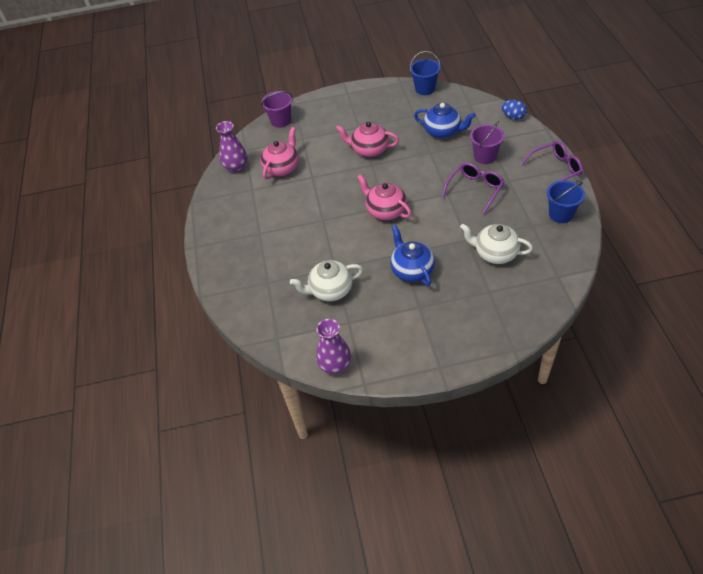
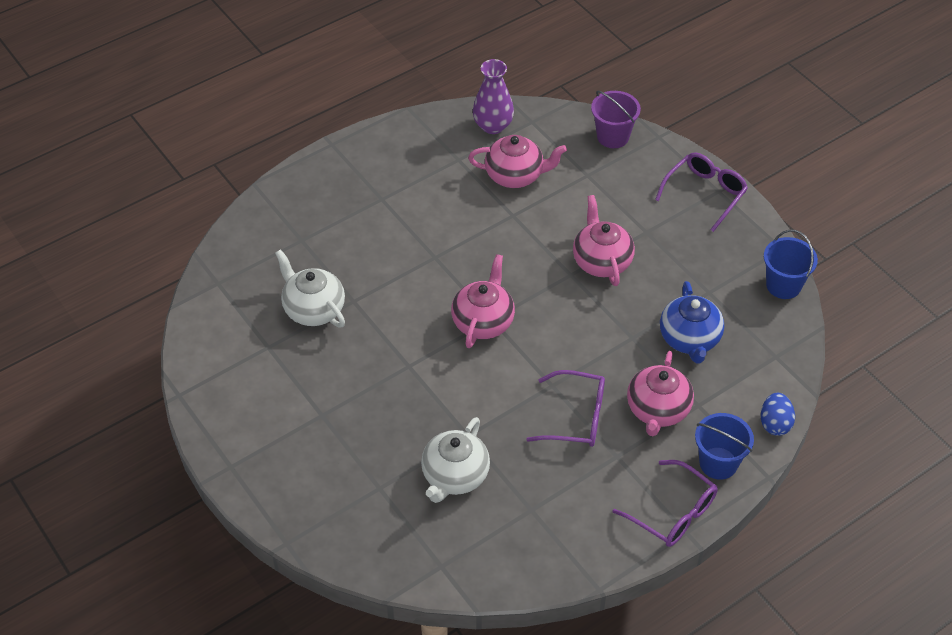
camera: 60 degrees right, 0 degrees up
purple vase [316,319,351,374] -> none
blue teapot [390,225,435,286] -> none
white teapot [460,224,533,264] -> white teapot turned 150 degrees counterclockwise [421,417,490,503]
purple bucket [470,121,504,164] -> pink teapot [627,351,694,436]
blue bucket [547,181,585,223] -> blue bucket moved to [695,413,754,480]
none -> purple glasses [655,152,748,232]

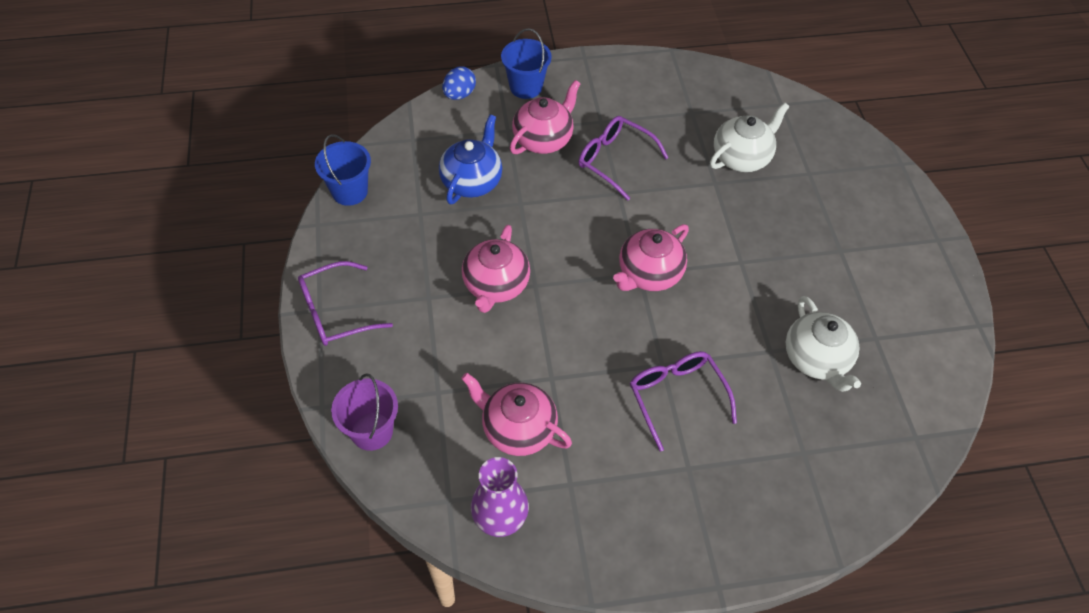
camera: 155 degrees left, 5 degrees up
purple glasses [612,460,718,547] -> purple glasses moved to [630,351,737,451]

